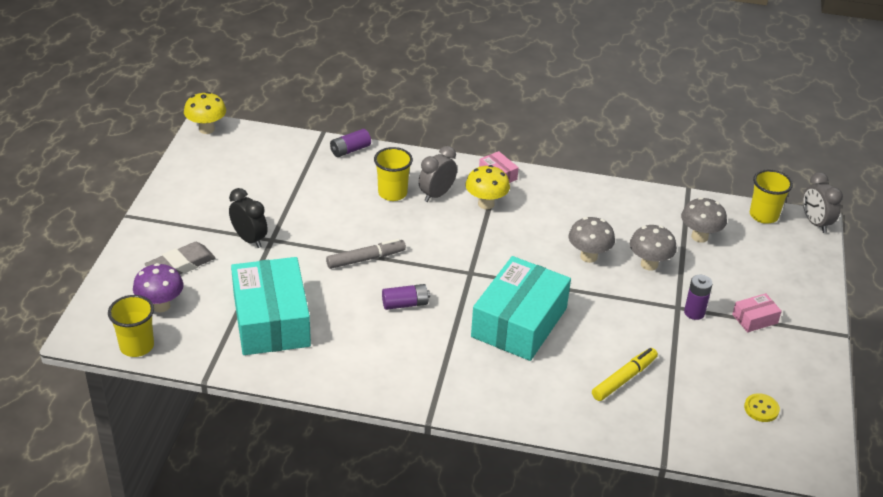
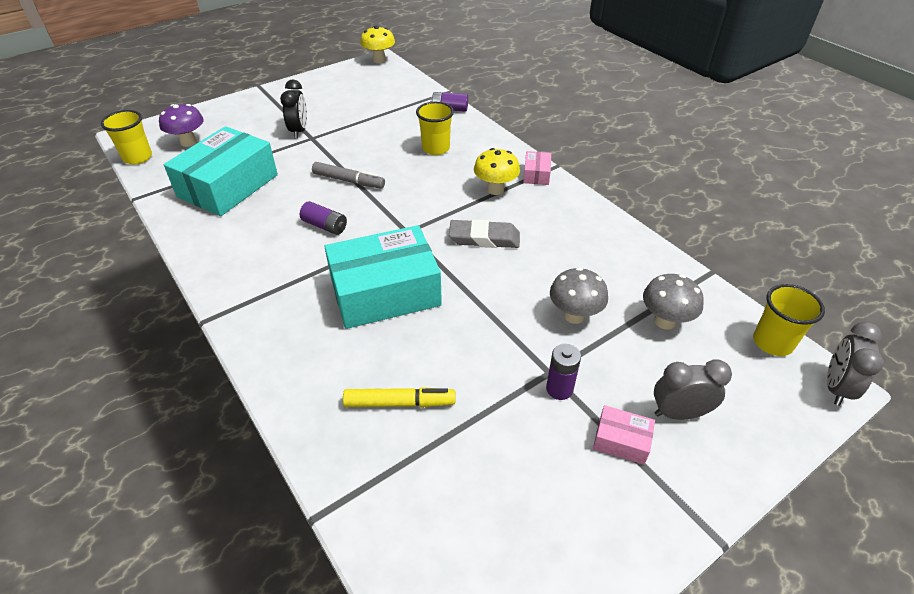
camera: 45 degrees right, 5 degrees up
grey eraser [145,242,216,274] -> grey eraser moved to [449,219,520,248]
grey clock [418,146,457,202] -> grey clock moved to [654,360,732,420]
grey mushroom [569,217,615,263] -> none
yellow button [744,393,780,422] -> none

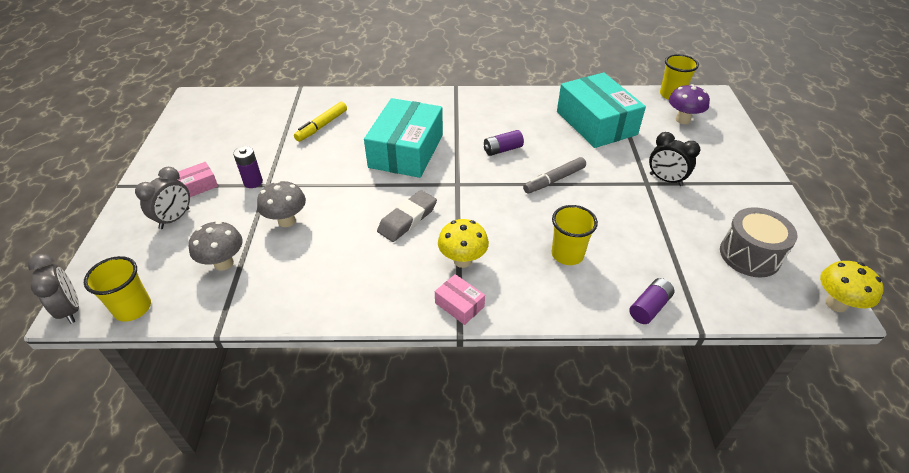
camera: 125 degrees right, 0 degrees up
none -> grey drum [720,207,798,277]

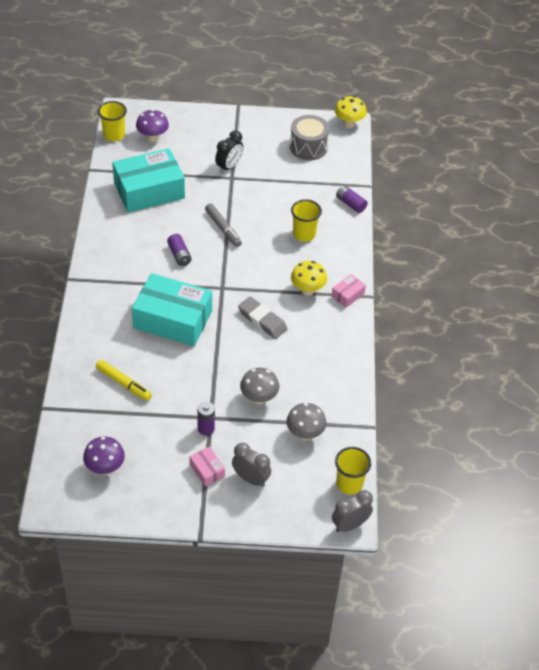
camera: 90 degrees left, 5 degrees up
none -> purple mushroom [83,436,125,475]

